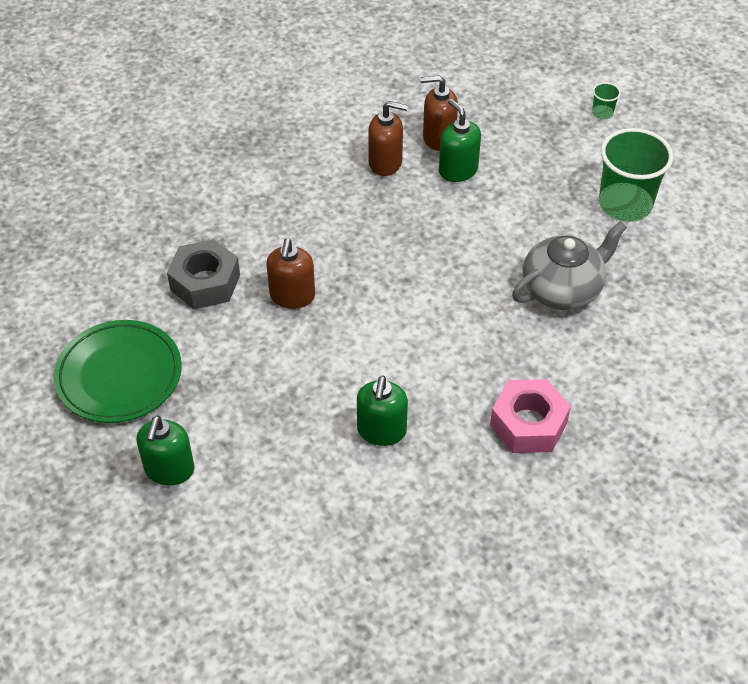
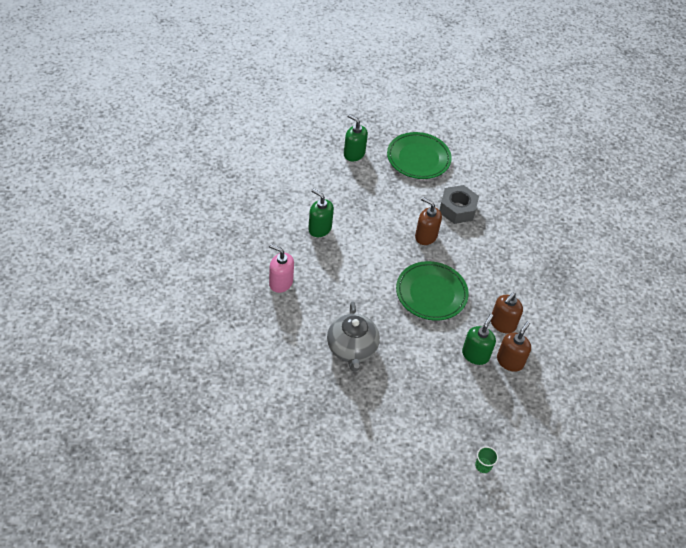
camera: 115 degrees right, 0 degrees up
green soap dispenser [439,99,481,182] -> green soap dispenser turned 60 degrees counterclockwise [462,314,496,365]
pink nut [490,379,571,453] -> pink soap dispenser [269,244,294,293]
green cup [599,128,673,222] -> none
none -> green plate [396,261,469,321]

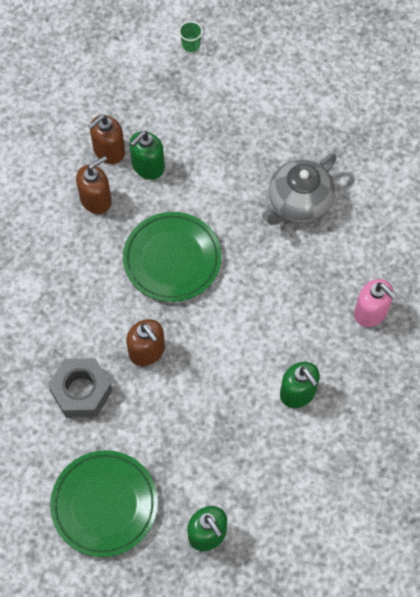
camera: 160 degrees left, 15 degrees up
grey teapot [327,301,380,372] -> grey teapot turned 150 degrees counterclockwise [262,154,336,225]

